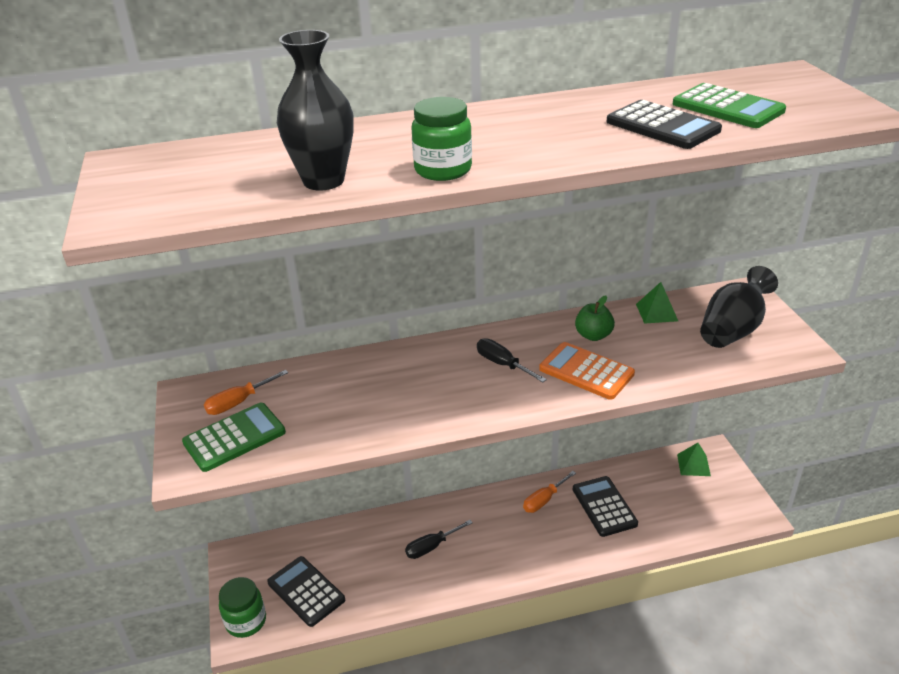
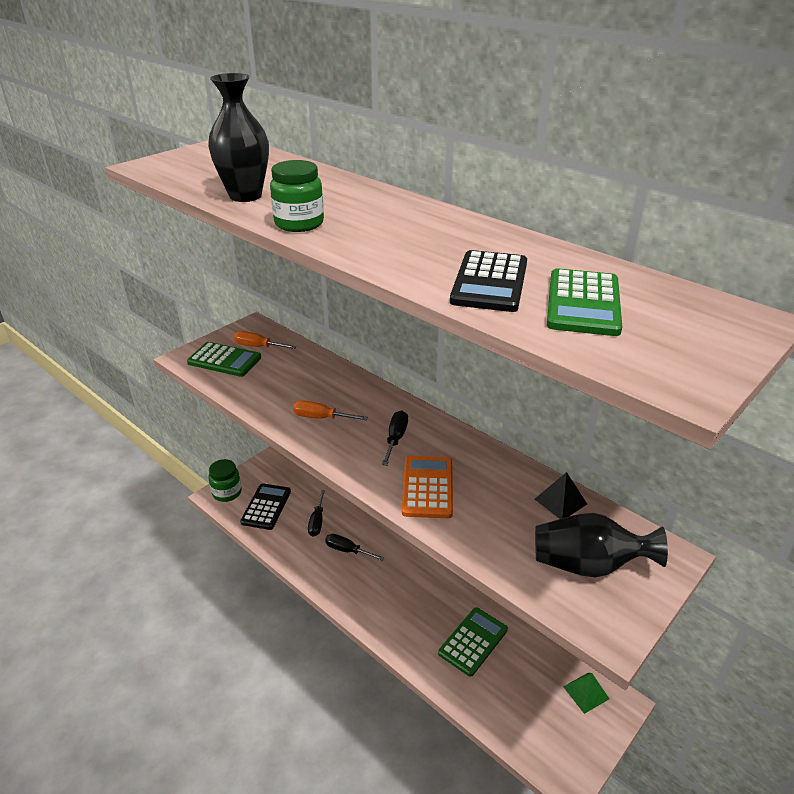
camera: 55 degrees right, 0 degrees up
orange screwdriver [523,471,576,513] -> orange screwdriver moved to [293,400,368,421]
black calculator [573,476,638,537] -> green calculator [438,607,508,677]
green apple [575,295,615,341] -> none
green pyramid [636,282,678,324] -> black pyramid [535,472,587,519]
none -> black screwdriver [308,490,325,537]

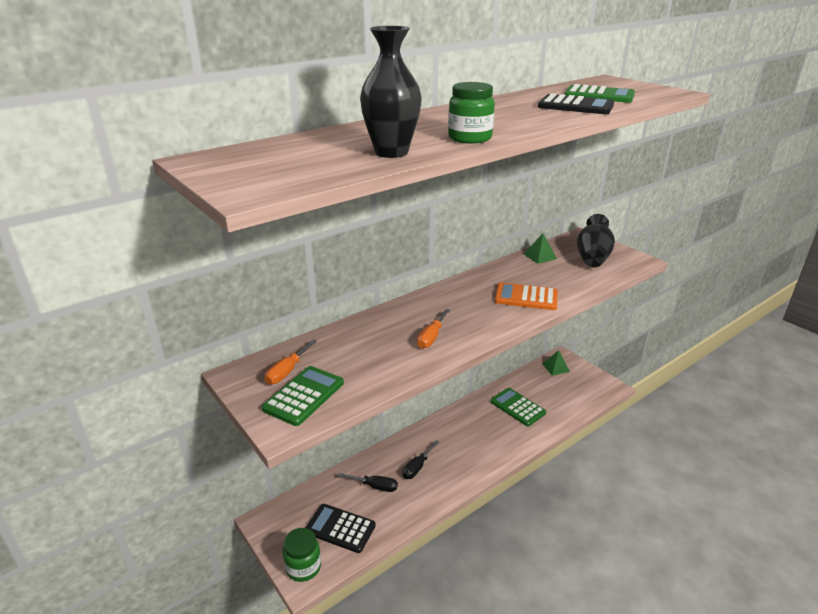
camera: 80 degrees left, 5 degrees down
black screwdriver [382,411,408,466] -> none
black pyramid [535,472,587,519] -> green pyramid [524,234,557,264]

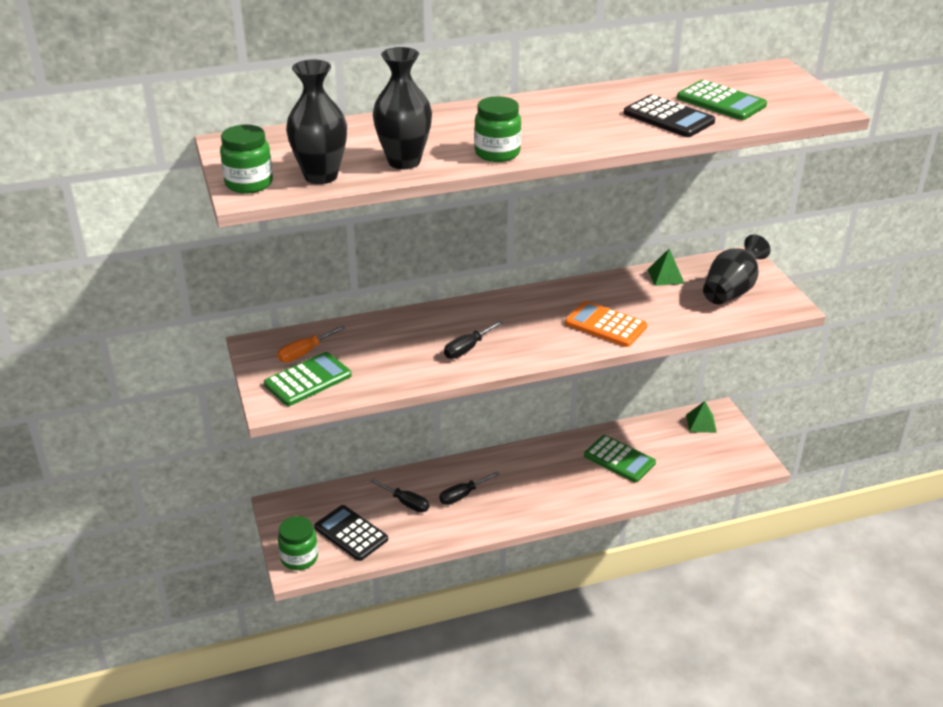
camera: 20 degrees right, 5 degrees up
orange screwdriver [417,309,450,349] -> black screwdriver [444,320,504,359]
green calculator [490,388,546,426] -> green calculator turned 150 degrees clockwise [584,435,656,482]
none -> green jar [220,125,273,194]
none -> black vase [286,60,347,184]

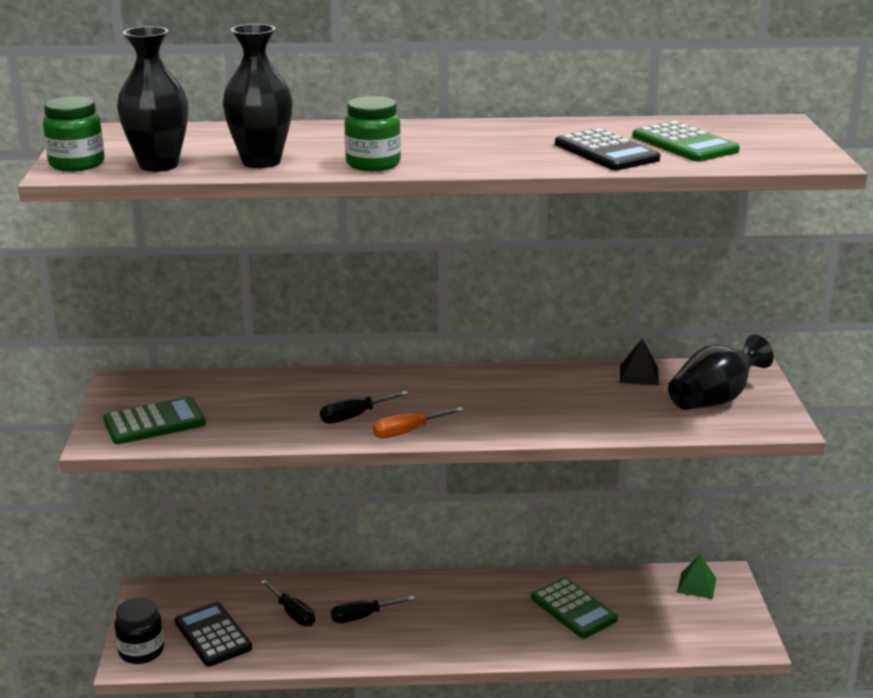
camera: 15 degrees right, 10 degrees down
orange screwdriver [277,325,346,362] -> orange screwdriver moved to [373,407,464,439]
green jar [278,516,318,570] -> black jar [114,597,164,664]
orange calculator [565,301,647,347] -> none
green pyramid [647,249,685,286] -> black pyramid [620,339,659,385]

